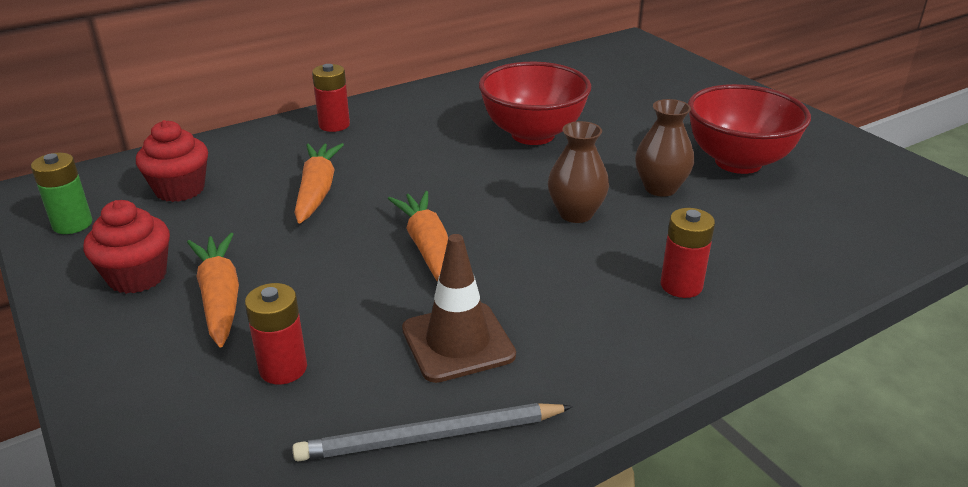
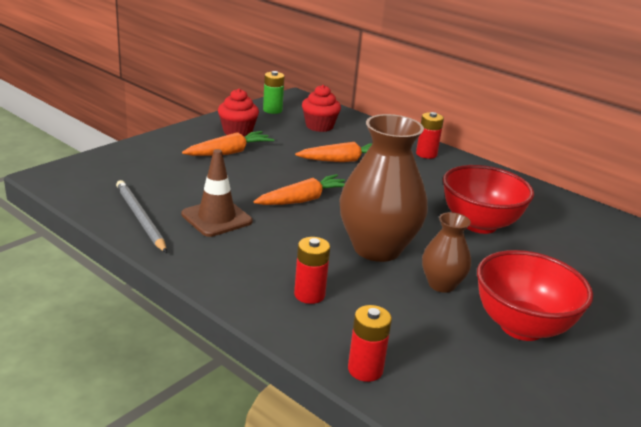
camera: 70 degrees right, 5 degrees down
red battery [245,283,307,384] -> red battery moved to [348,305,392,382]
brown vase [548,121,609,223] -> brown vase [339,114,428,262], size x1.90

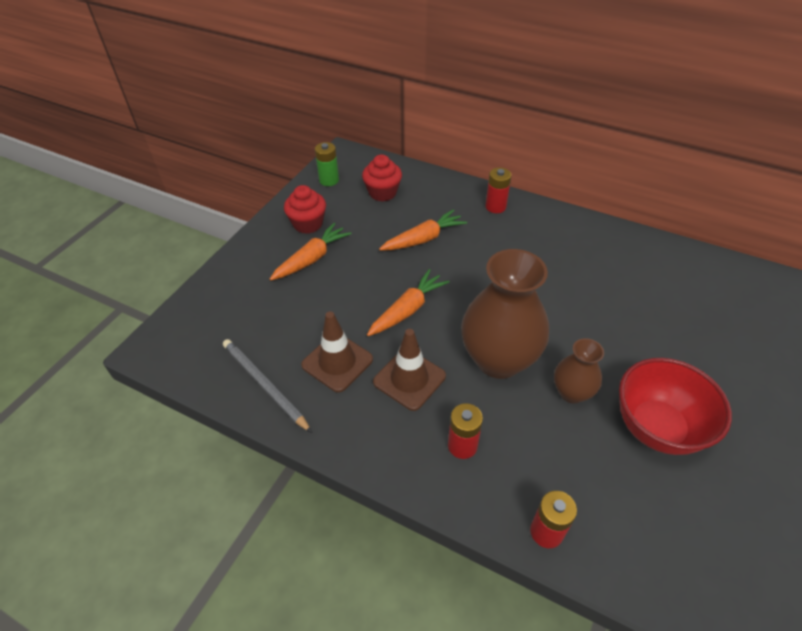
camera: 10 degrees left, 20 degrees up
red bowl [443,165,534,234] -> none
none -> brown traffic cone [373,329,446,411]

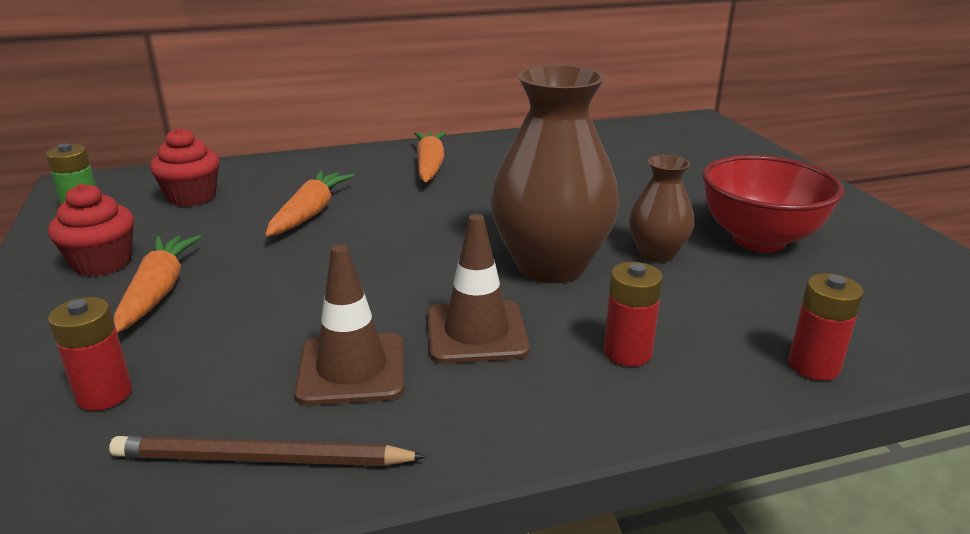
camera: 45 degrees left, 20 degrees down
grey pencil [223,339,312,433] -> brown pencil [109,436,427,466]
orange carrot [367,269,449,336] -> orange carrot moved to [414,132,446,182]
red battery [485,168,511,213] -> red battery moved to [48,297,132,411]

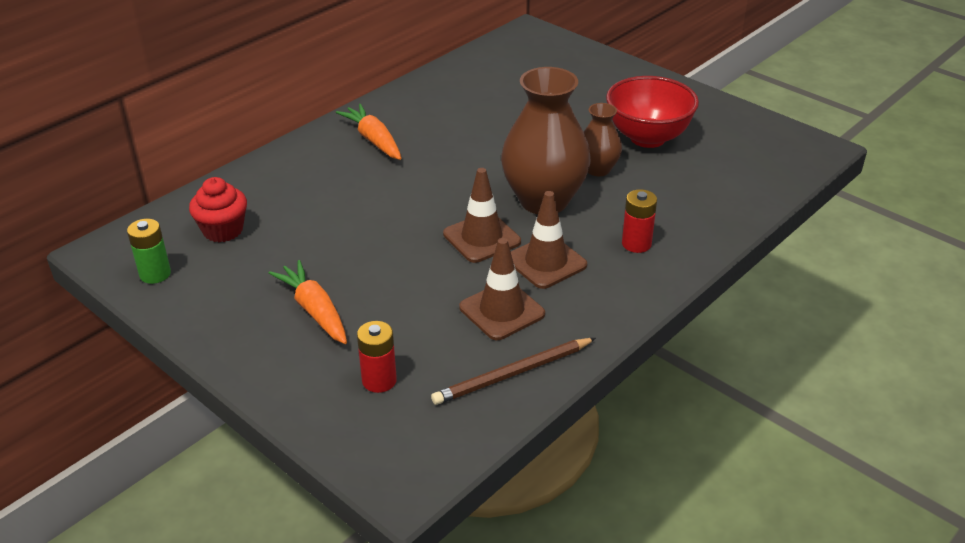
camera: 30 degrees left, 10 degrees up
red cupcake [48,184,134,276] -> none
orange carrot [265,171,354,236] -> none
red battery [788,273,864,381] -> none
none -> brown traffic cone [443,168,521,263]

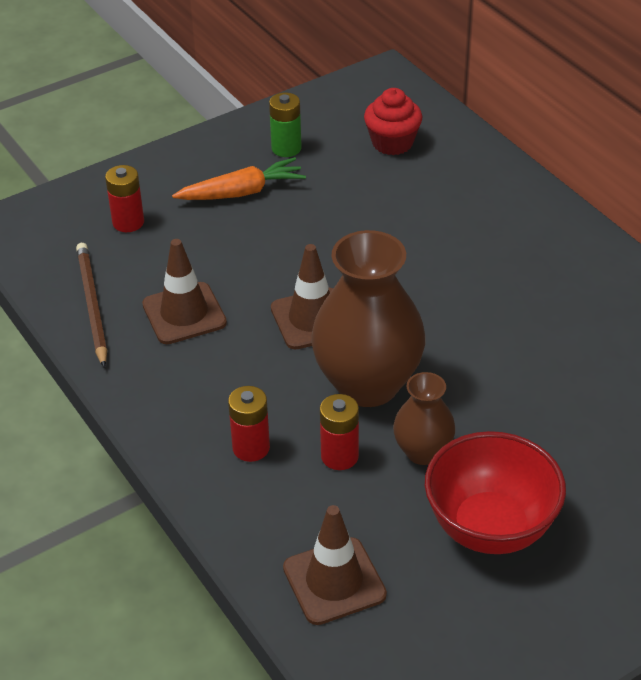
camera: 105 degrees right, 5 degrees up
green battery [127,219,171,284] -> green battery moved to [269,93,302,157]
orange carrot [336,104,402,160] -> none
brown traffic cone [511,191,587,289] -> brown traffic cone moved to [283,505,387,625]
none -> red battery [320,394,359,470]

